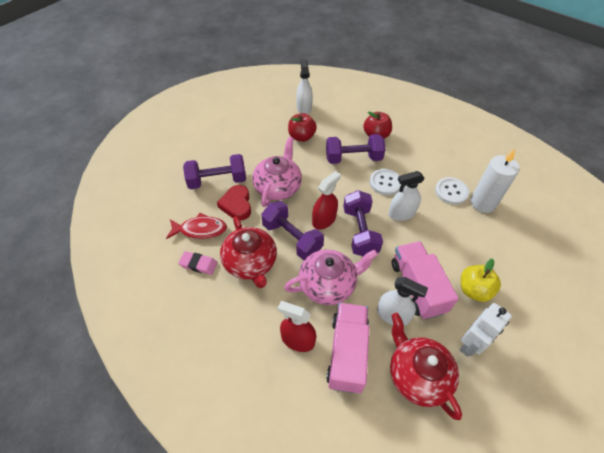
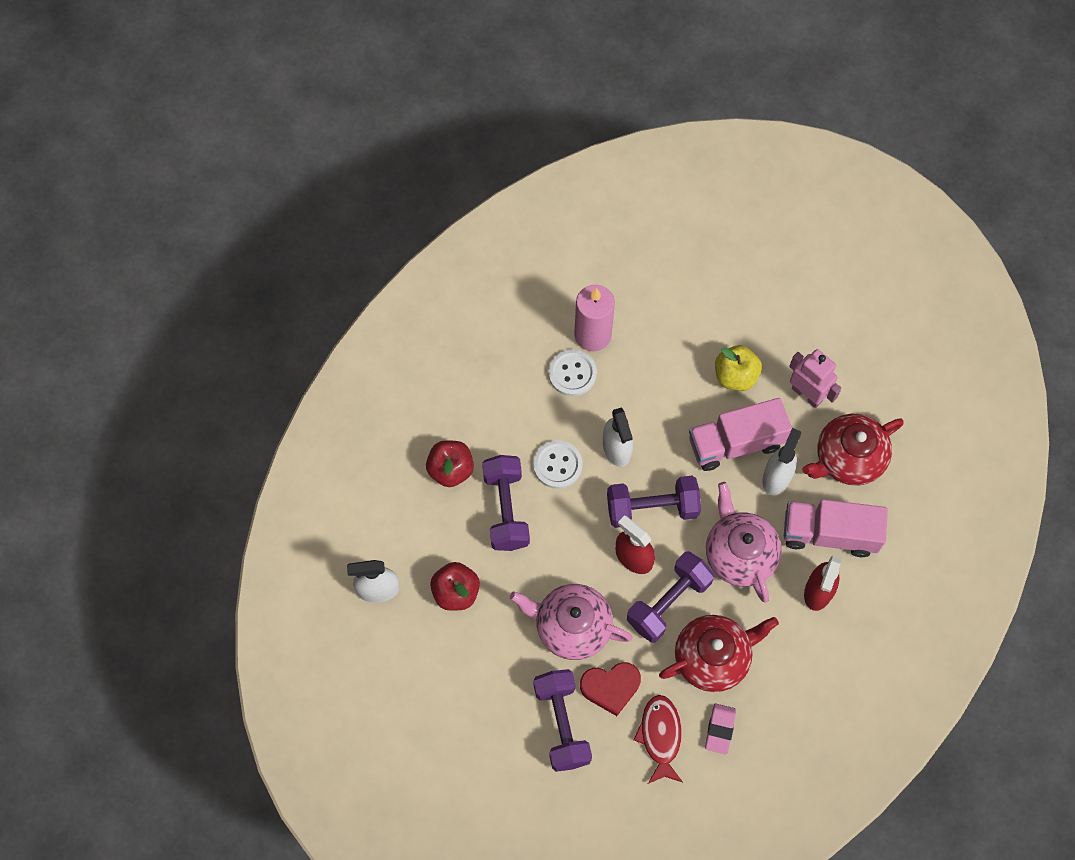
camera: 90 degrees left, 15 degrees up
white robot [460,303,512,357] -> pink robot [789,349,842,408]
white candle [471,149,520,213] -> pink candle [574,285,615,351]

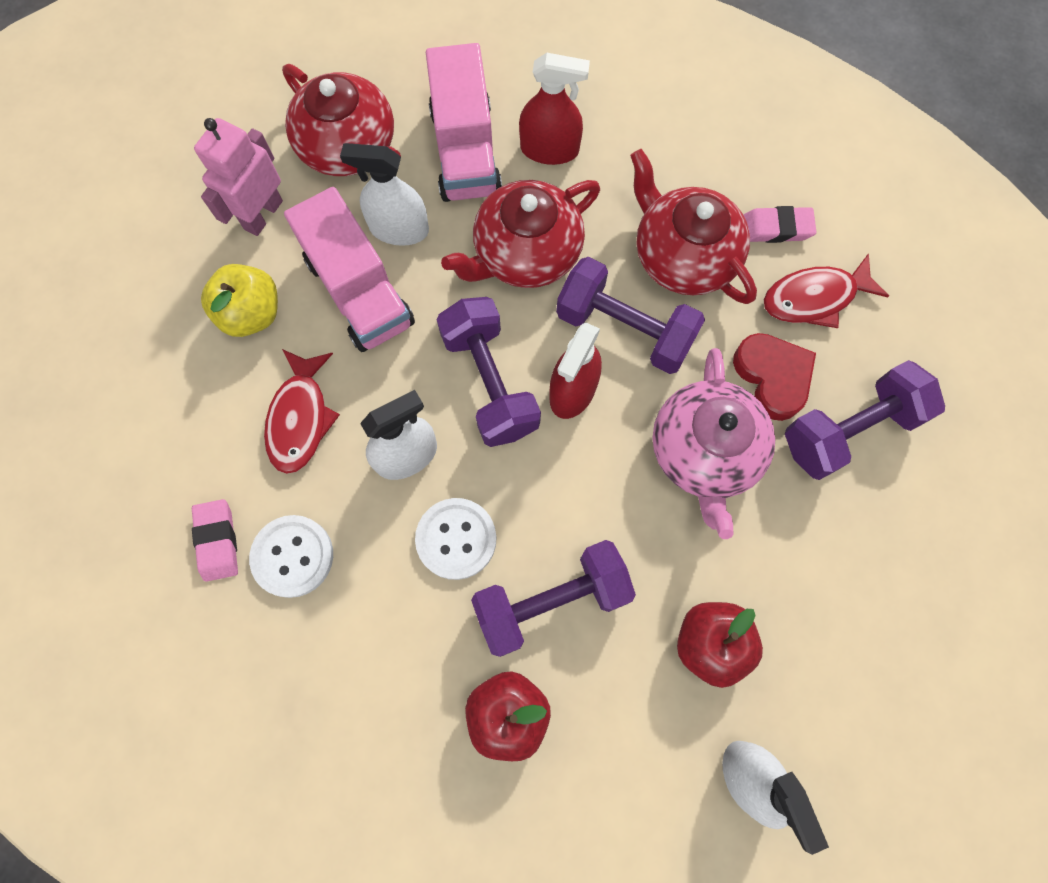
camera: 105 degrees left, 5 degrees up
pink candle [574,285,615,351] -> pink eraser [192,499,238,582]
pink teapot [706,482,782,602] -> red teapot [441,180,600,288]
none -> red fish [264,349,340,474]

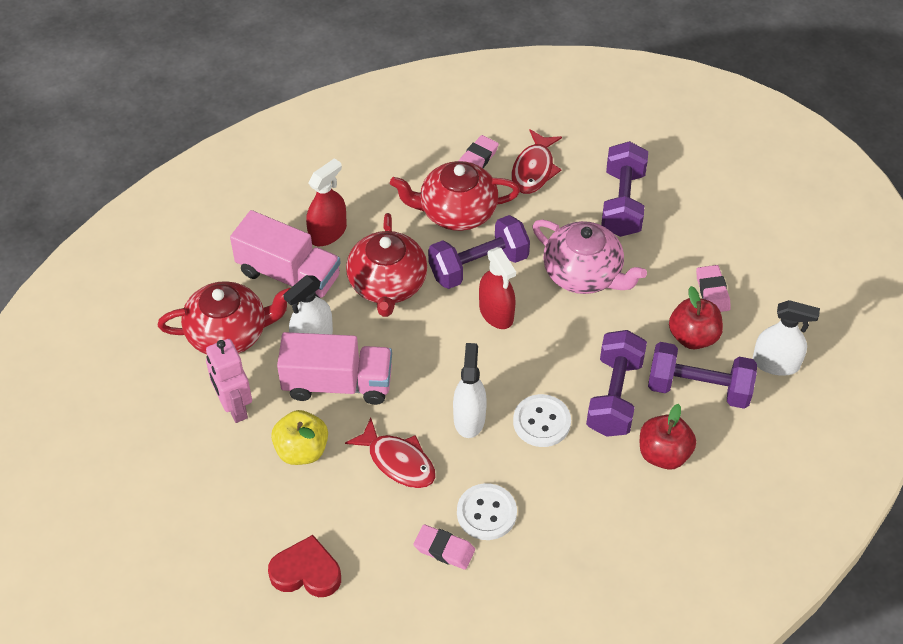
camera: 55 degrees left, 20 degrees down
purple dumbbell [436,297,541,447] -> purple dumbbell moved to [648,342,757,409]
red heart [733,333,816,421] -> red heart moved to [268,535,341,597]
none -> pink eraser [696,265,731,312]

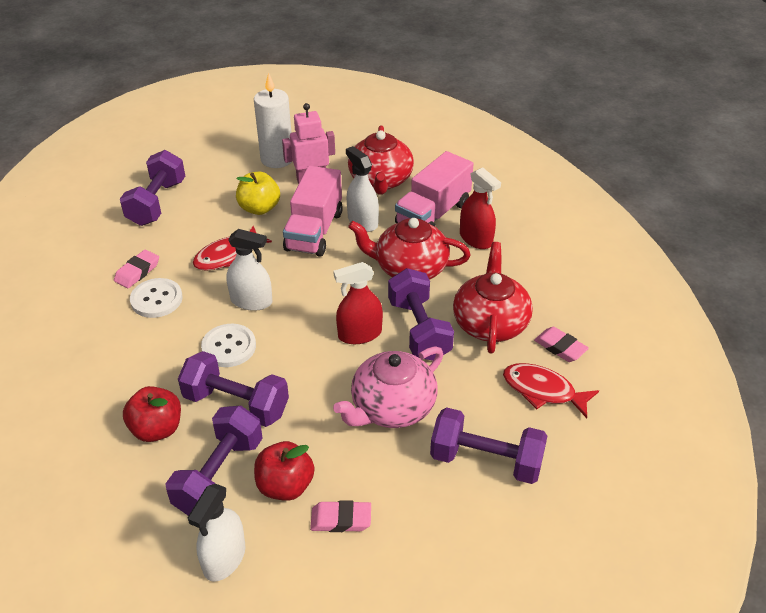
camera: 100 degrees right, 10 degrees down
red heart [268,535,341,597] -> purple dumbbell [120,150,185,226]
none -> white candle [254,72,291,168]

